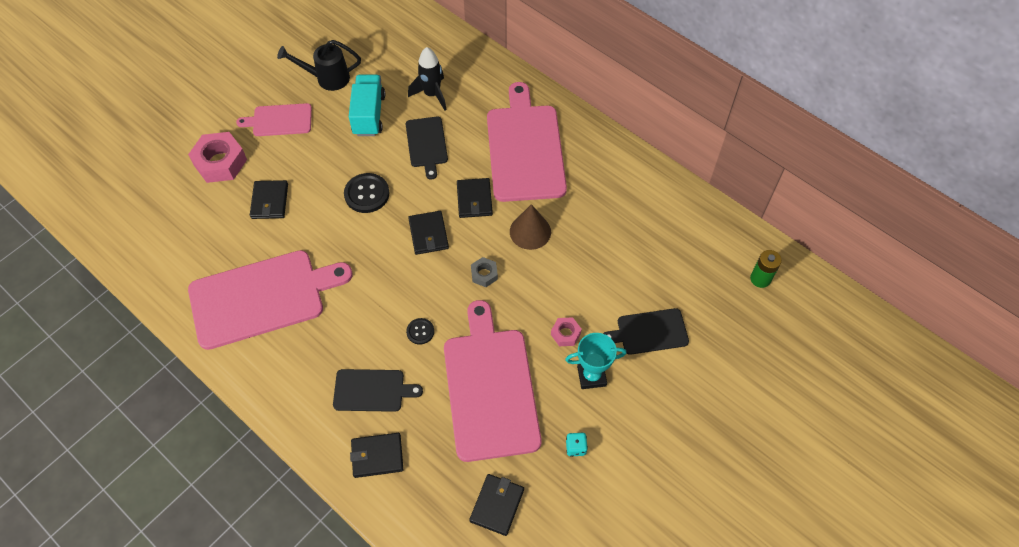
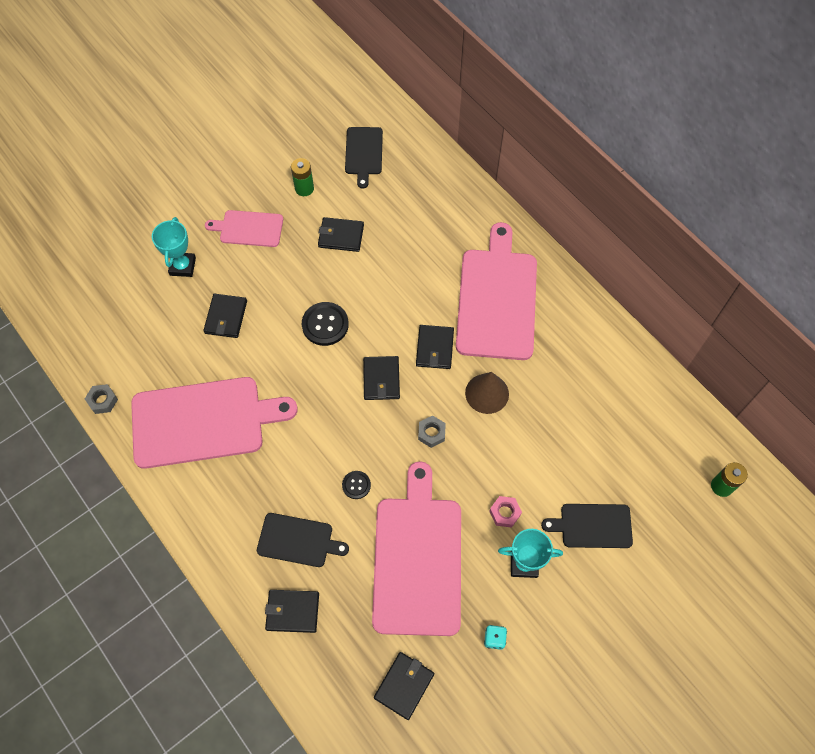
camera: 10 degrees right, 5 degrees up
pink nut [188,132,247,183] -> turquoise trophy [152,217,196,277]
black watering can [277,40,361,91] -> green battery [291,158,314,196]
turquoise truck [349,75,385,136] -> black wallet [318,217,364,252]
black cutting board [406,117,448,180] -> black cutting board moved to [345,127,383,189]
black rocket [408,47,447,110] -> none
none -> grey nut [85,384,118,414]

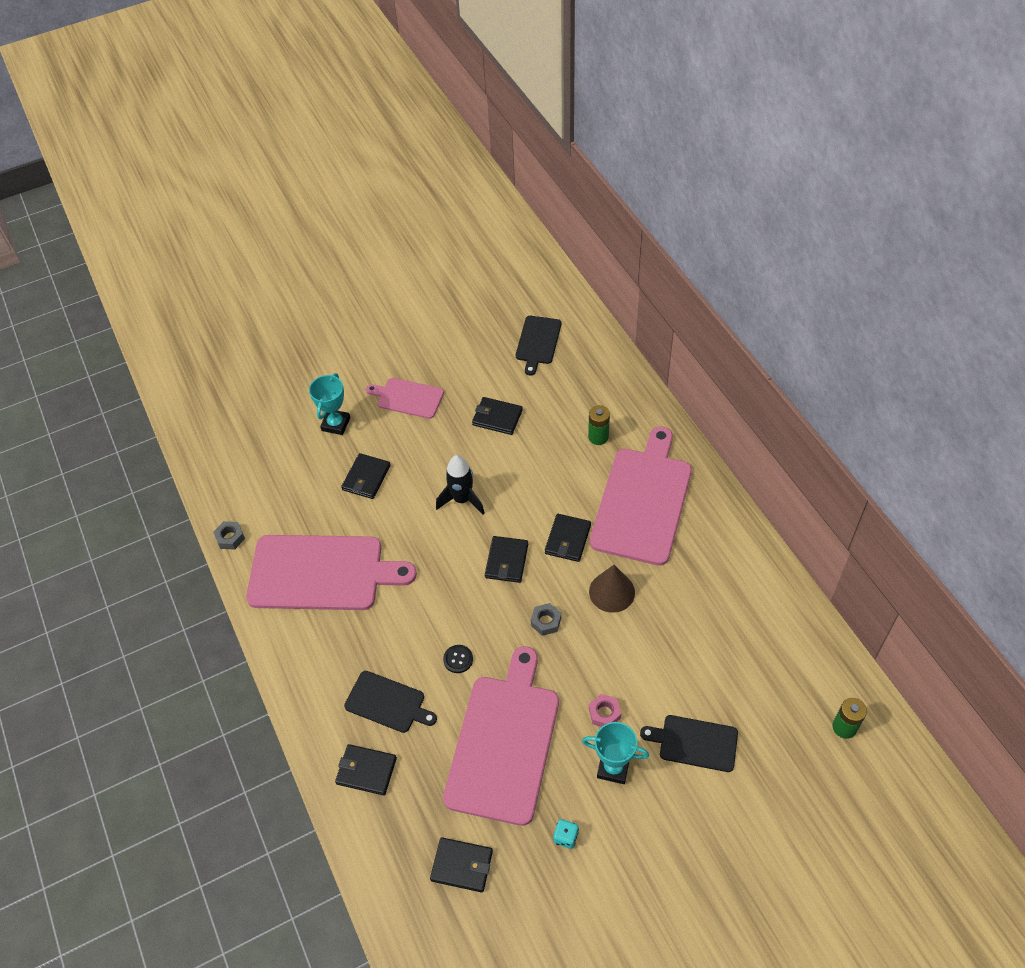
camera: 15 degrees right, 10 degrees down
green battery [291,158,314,196] -> green battery moved to [588,405,610,445]
black button [302,302,349,346] -> black rocket [436,455,485,515]
black wallet [374,652,434,720] -> black wallet turned 60 degrees clockwise [430,837,493,893]

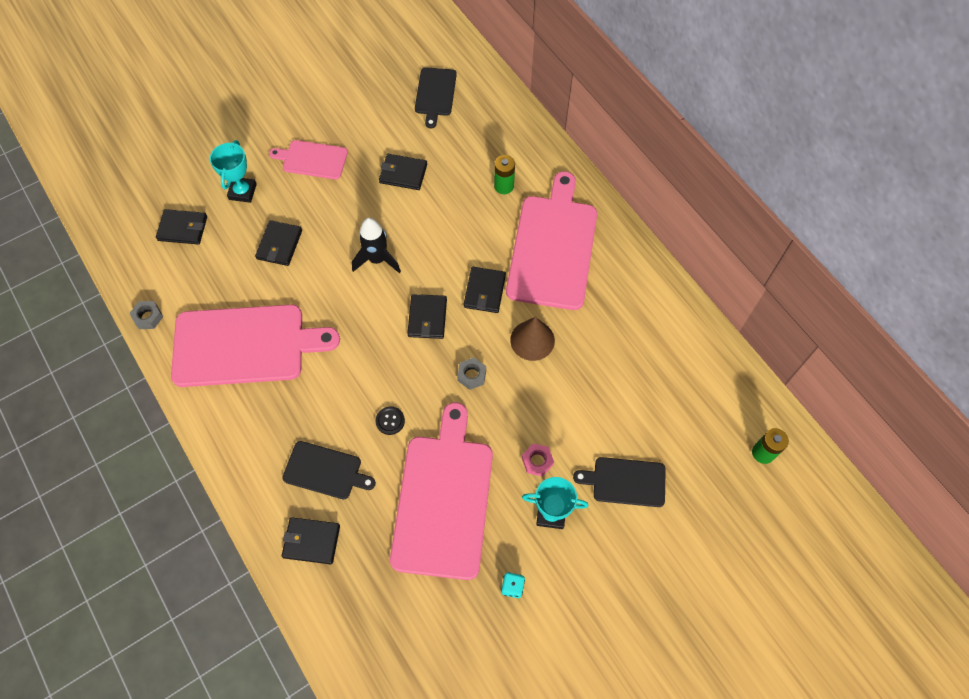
camera: 10 degrees left, 10 degrees up
black wallet [430,837,493,893] -> black wallet moved to [156,209,207,245]

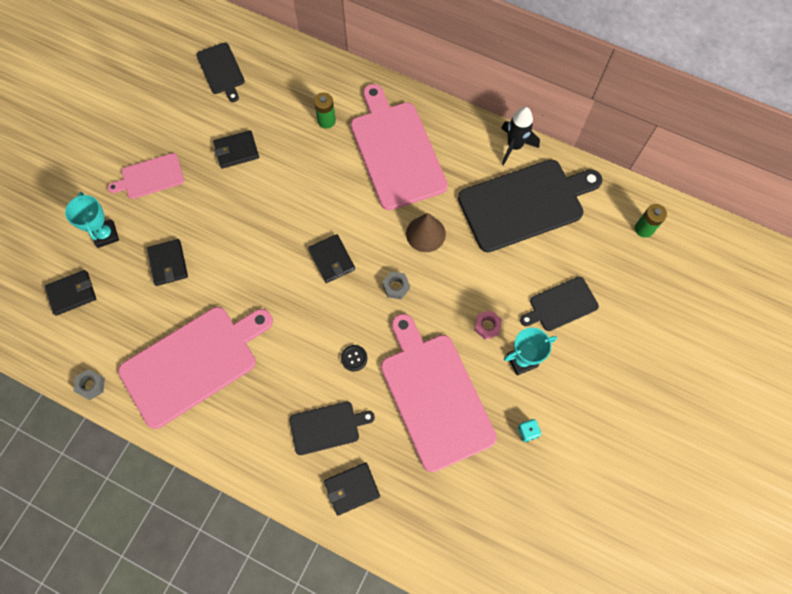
camera: 30 degrees left, 5 degrees up
black rocket [352,218,401,273] -> black rocket moved to [501,107,540,165]
black wallet [464,267,506,313] -> none
none -> black cutting board [458,159,603,252]

